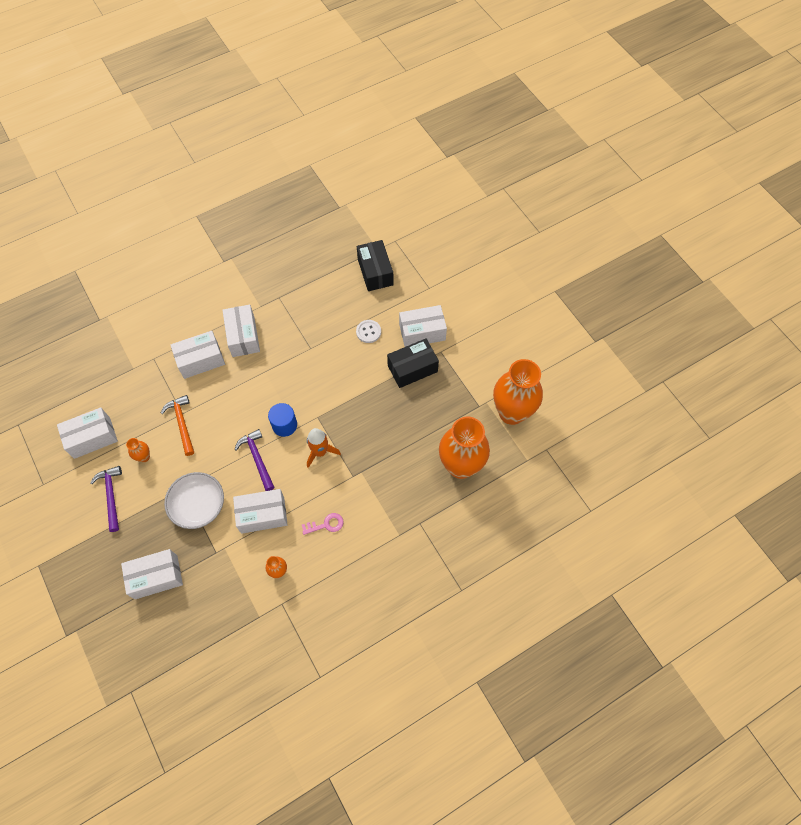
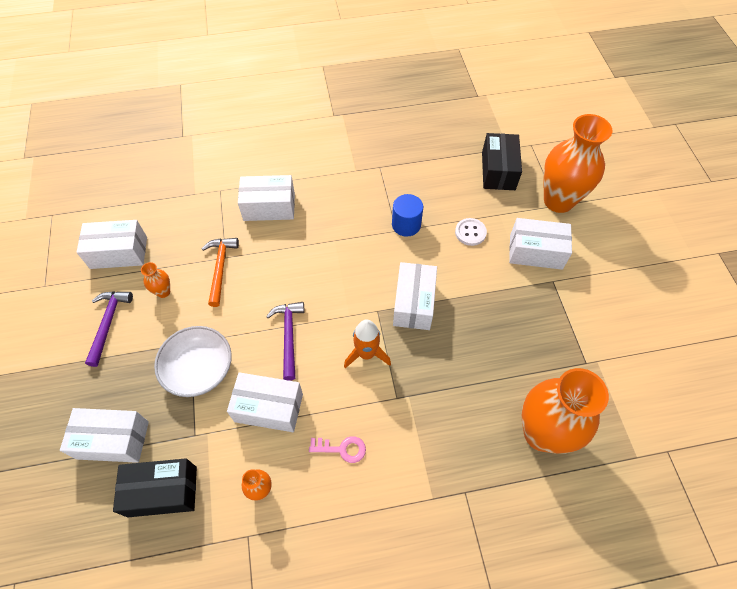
camera: 20 degrees right, 5 degrees down
white box [222,305,260,357] -> white box moved to [393,262,437,330]
blue cylinder [268,403,297,437] -> blue cylinder moved to [392,194,423,237]
black box [387,339,439,388] -> black box moved to [113,458,197,517]
orange vase [493,359,543,425] -> orange vase moved to [543,114,612,213]

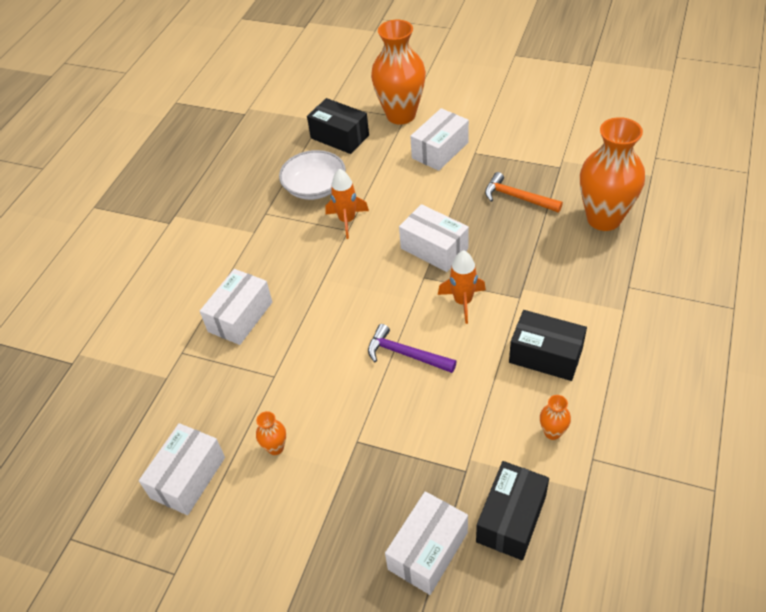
camera: 55 degrees left, 10 degrees down
purple hammer [85,292,133,367] -> none
white bowl [154,326,232,397] -> white bowl moved to [279,150,346,200]
orange hammer [202,238,239,307] -> orange hammer moved to [485,172,563,213]
white box [227,372,303,432] -> none
pink key [309,436,366,463] -> black box [509,310,587,381]
blue cylinder [392,194,423,237] -> orange rocket [325,169,369,239]
white button [455,218,487,246] -> none

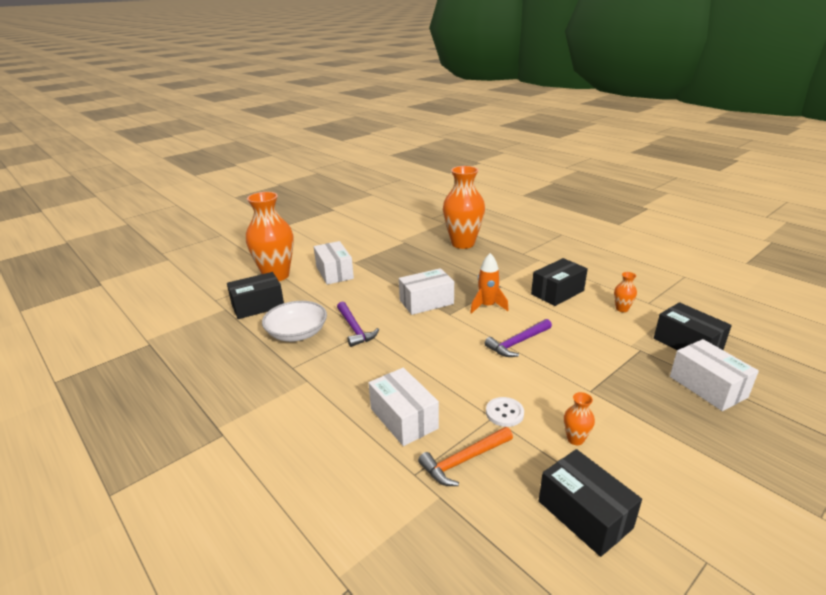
camera: 65 degrees left, 20 degrees down
white box [139,423,225,515] -> black box [539,449,642,557]
orange rocket [325,169,369,239] -> purple hammer [337,301,379,347]
orange hammer [485,172,563,213] -> orange hammer moved to [418,427,513,486]
none -> white button [486,397,524,427]

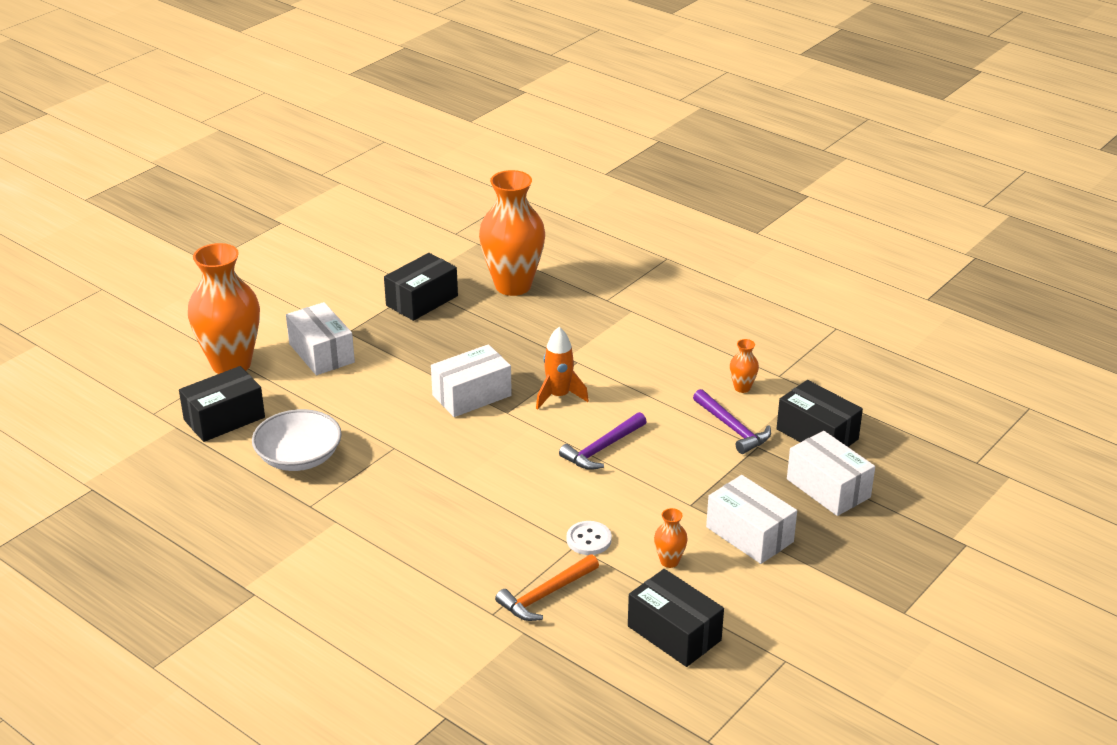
camera: 10 degrees left, 5 degrees up
purple hammer [337,301,379,347] -> purple hammer moved to [693,389,771,454]
white box [369,368,439,446] -> white box moved to [706,475,797,564]
black box [531,258,588,306] -> black box moved to [384,253,458,321]

